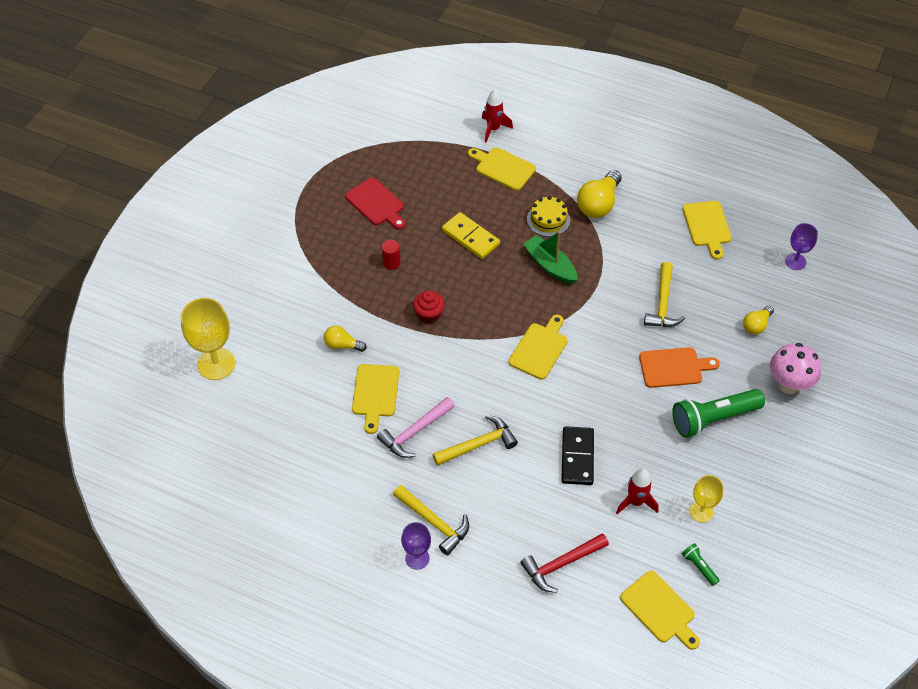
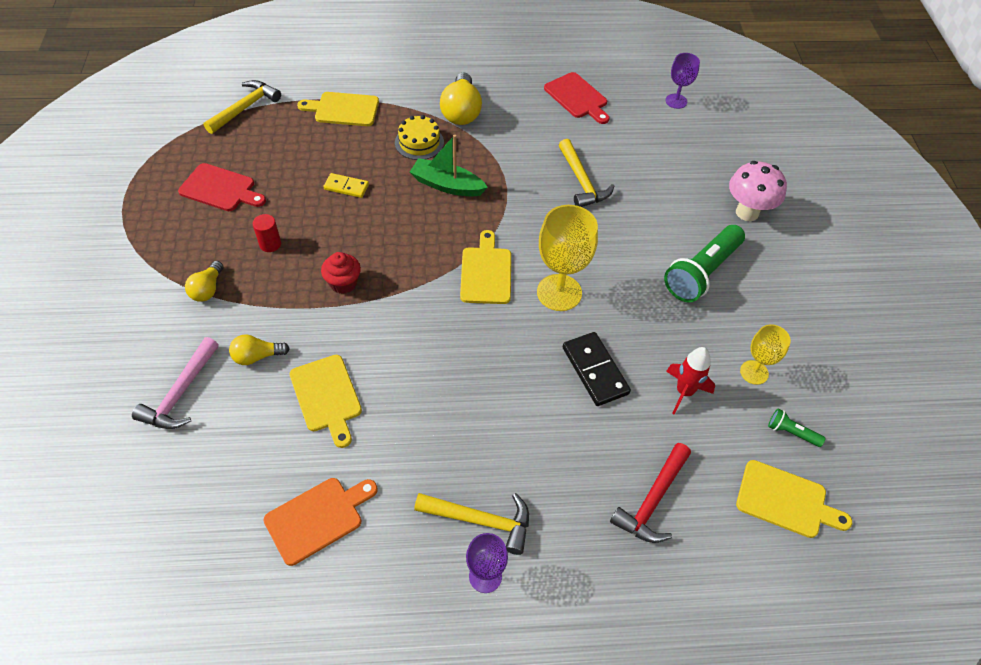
camera: 30 degrees left, 0 degrees up
yellow goblet [181,298,235,380] -> yellow goblet moved to [537,205,598,311]
pink hammer [377,397,455,458] -> pink hammer moved to [132,337,219,429]
yellow hammer [432,415,518,466] -> yellow hammer moved to [203,80,281,134]
yellow domino [442,212,500,259] -> yellow domino [323,173,369,198], size x0.63
red rocket [482,89,513,142] -> none
orange cutting board [639,347,720,388] -> orange cutting board moved to [263,478,378,566]
yellow cutting board [683,201,732,260] -> red cutting board [544,72,610,124]
yellow light bulb [743,306,774,335] -> yellow light bulb moved to [185,261,223,302]

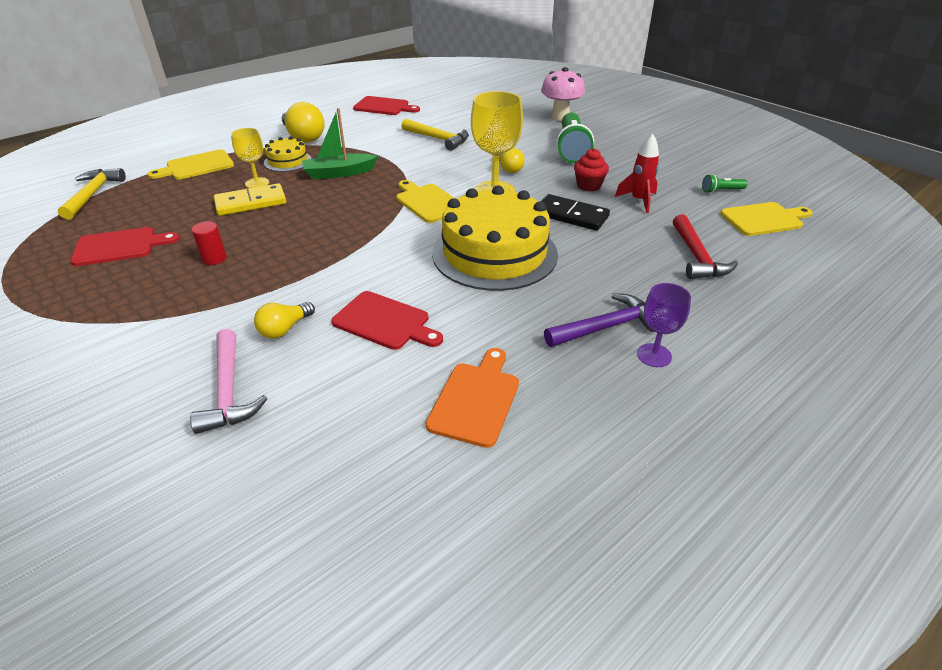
camera: 35 degrees left, 15 degrees down
yellow light bulb [185,261,223,302] -> yellow light bulb moved to [499,148,525,173]
yellow cutting board [289,355,362,448] -> red cutting board [331,291,443,350]
red cupcake [321,252,361,294] -> red cupcake moved to [574,148,609,192]
yellow domino [323,173,369,198] -> yellow domino [214,183,286,216], size x1.60
yellow hammer [414,493,529,555] -> purple hammer [544,293,655,347]
purple goblet [665,53,700,109] -> none
yellow goblet [740,324,791,385] -> yellow goblet moved to [231,128,269,188]
none -> yellow cake [432,186,558,291]

